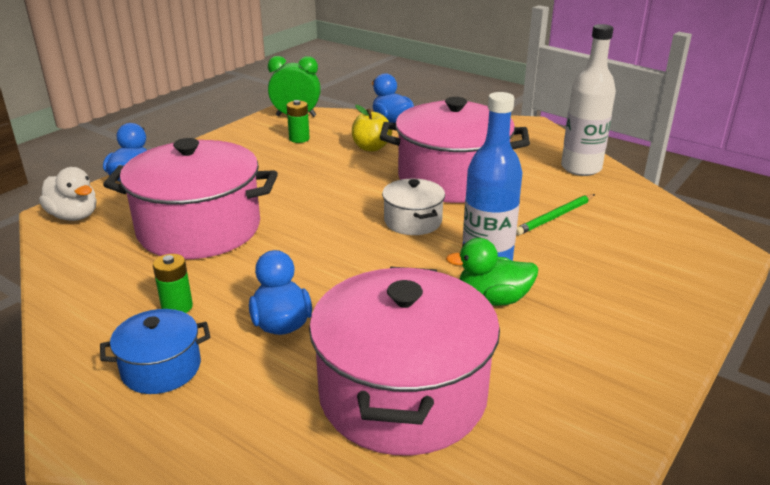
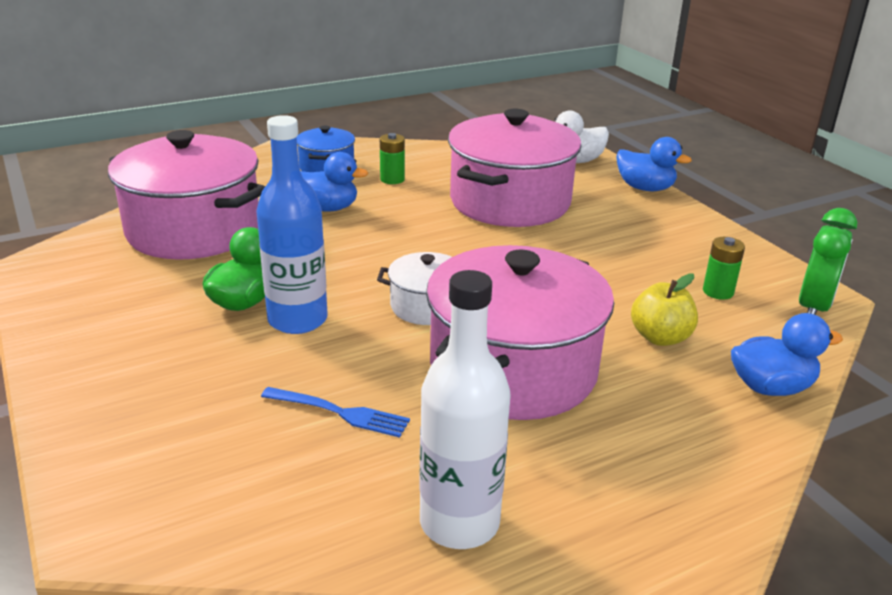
camera: 115 degrees right, 0 degrees up
green pencil [516,194,595,236] -> blue fork [261,387,410,438]

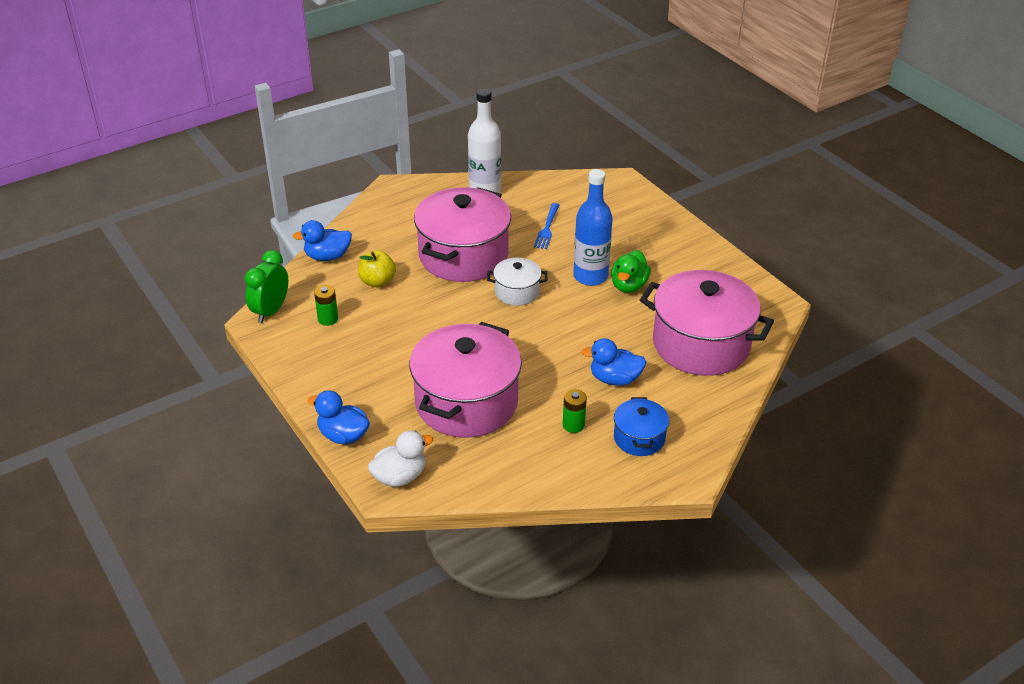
camera: 175 degrees right, 10 degrees up
blue fork [261,387,410,438] -> blue fork turned 90 degrees counterclockwise [534,203,559,249]

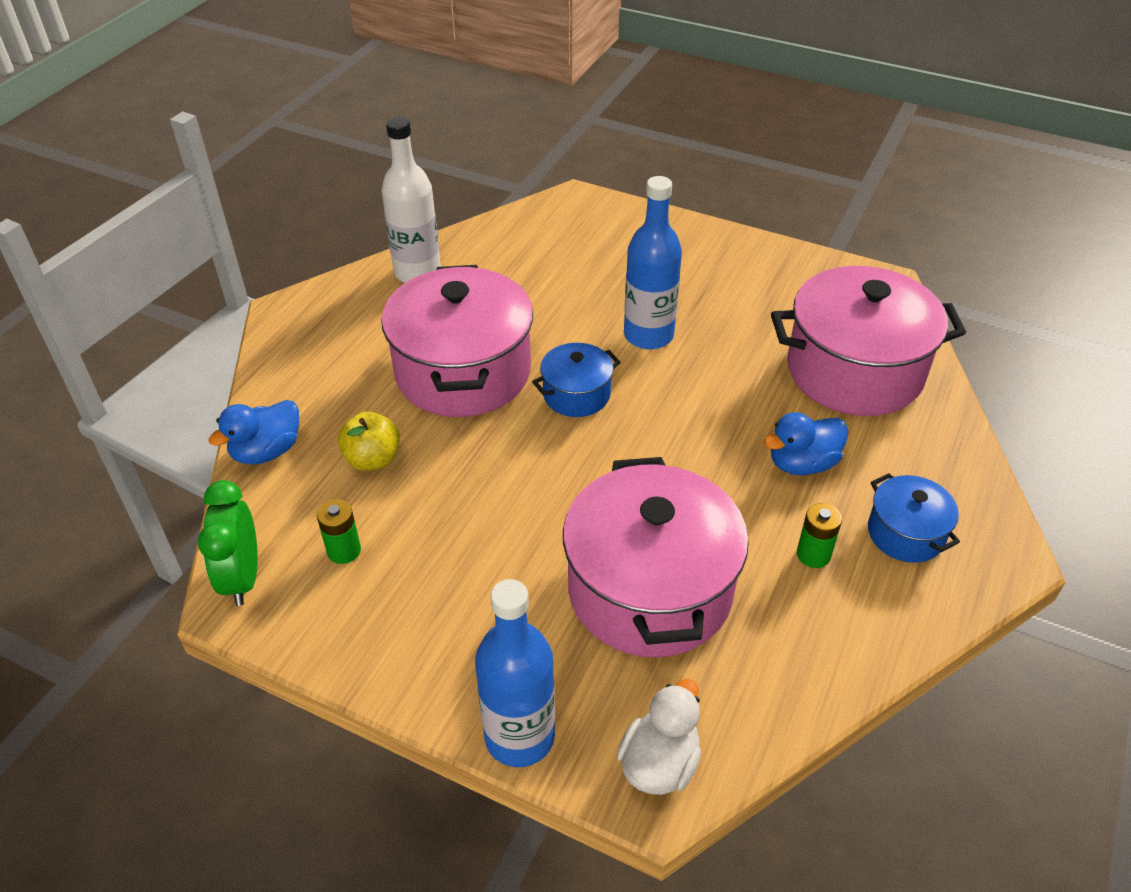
camera: 30 degrees left, 5 degrees up
blue duck [308,391,370,444] -> blue bottle [475,579,555,767]
white pot [487,258,548,306] -> blue pot [532,343,621,417]
blue fork [534,203,559,249] -> none
green duck [611,250,651,293] -> none

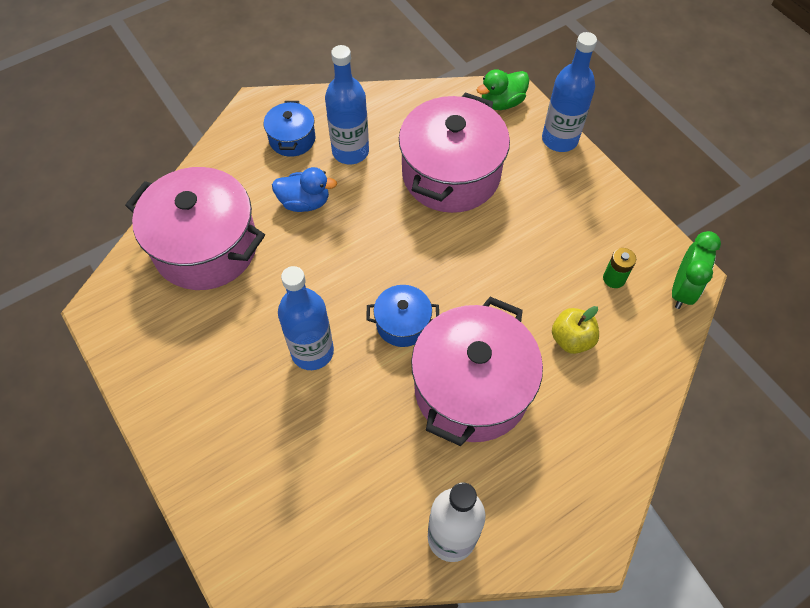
camera: 150 degrees left, 15 degrees up
blue duck [209,400,299,465] -> none
white duck [617,679,701,795] -> green duck [477,69,529,110]
green battery [797,503,842,568] -> blue bottle [325,45,369,164]

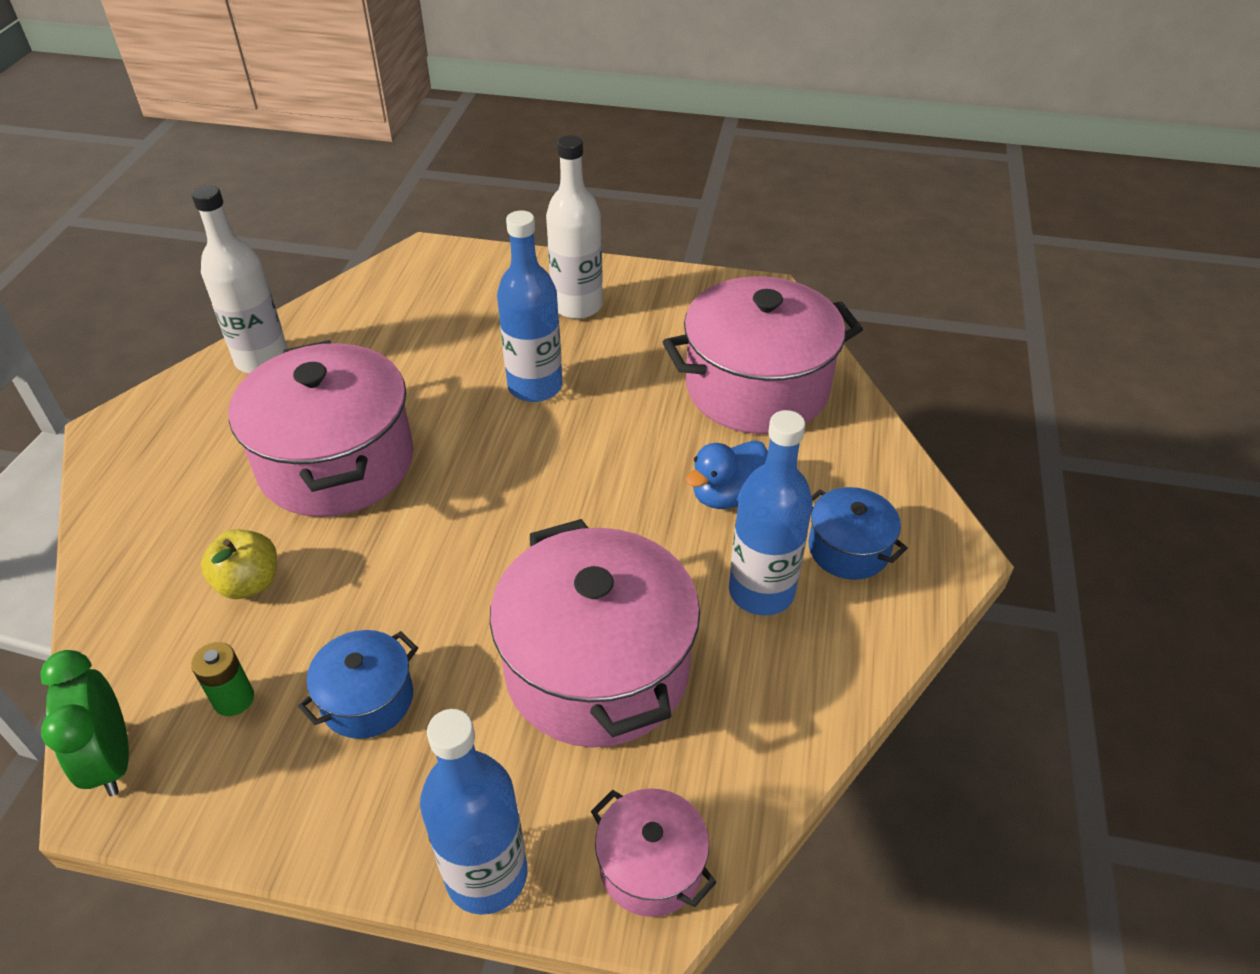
camera: 135 degrees right, 15 degrees down
blue pot [366,285,439,347] -> blue pot moved to [298,630,418,739]
green duck [477,69,529,110] -> pink pot [591,789,717,917]
none -> white bottle [546,135,603,319]

